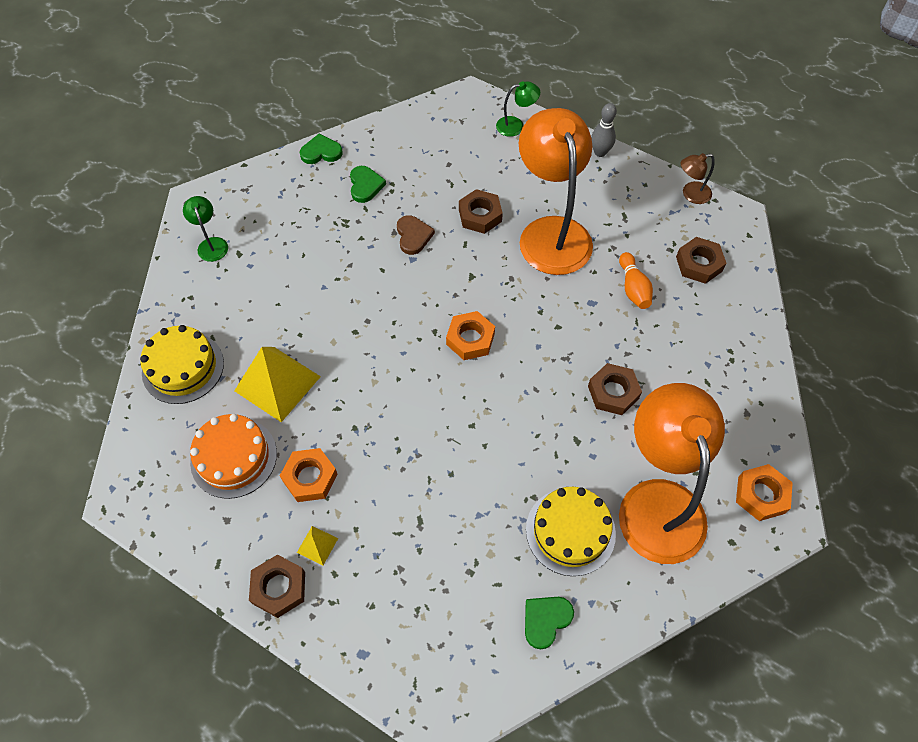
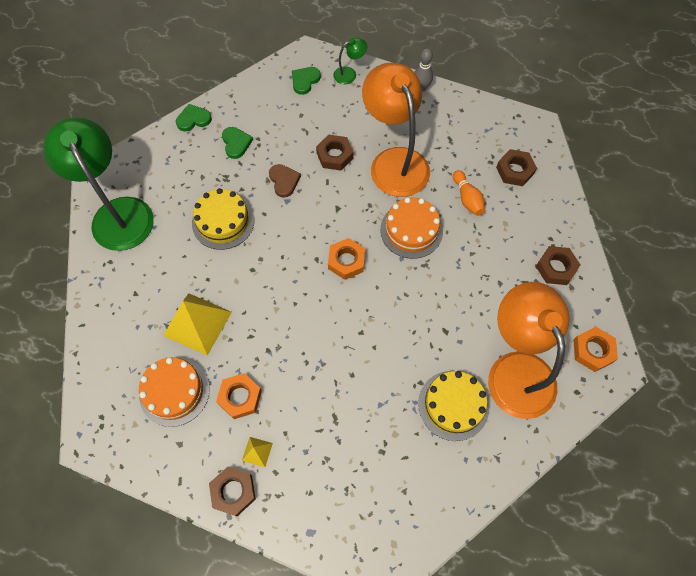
camera: 10 degrees left, 5 degrees up
yellow cake [140,325,224,404] -> yellow cake moved to [192,188,254,250]
green lamp [183,196,228,262] -> green lamp [43,117,154,251], size x2.41
green heart [525,597,574,650] -> green heart moved to [292,67,321,95]
brown nut [588,363,642,415] -> brown nut moved to [536,246,581,285]
brown lamp [681,153,715,204] -> none
none -> orange cake [380,197,443,259]

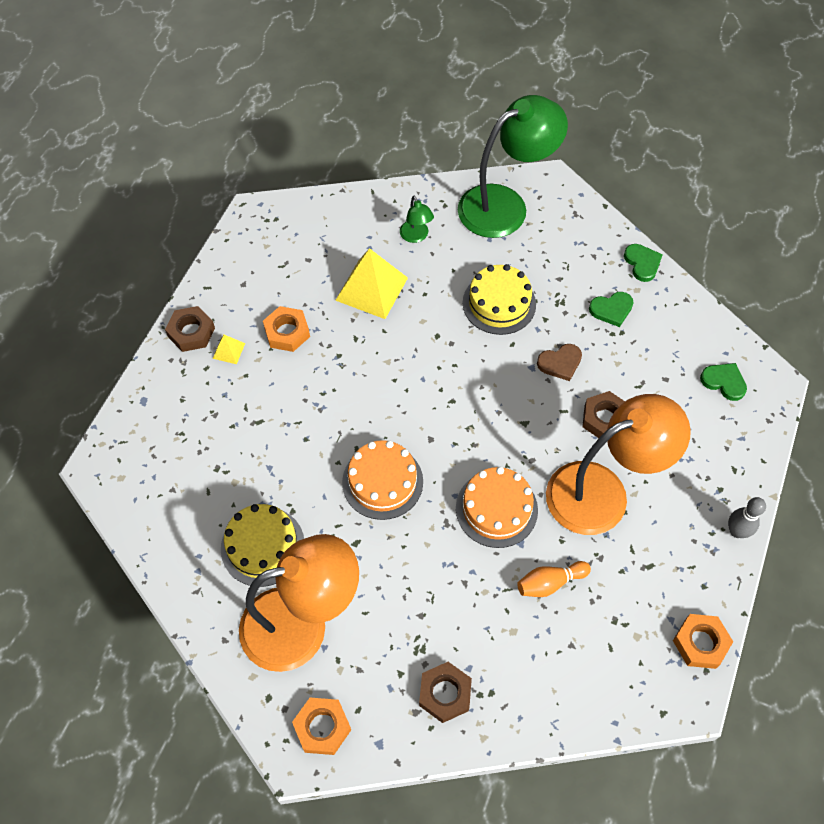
camera: 90 degrees right, 5 degrees down
orange cake [139,357,210,427] -> orange cake moved to [342,440,423,520]
orange nut [328,238,365,280] -> orange nut moved to [673,614,733,669]
green lamp [333,38,367,84] -> green lamp moved to [400,196,434,243]
brown nut [496,149,537,186] -> none

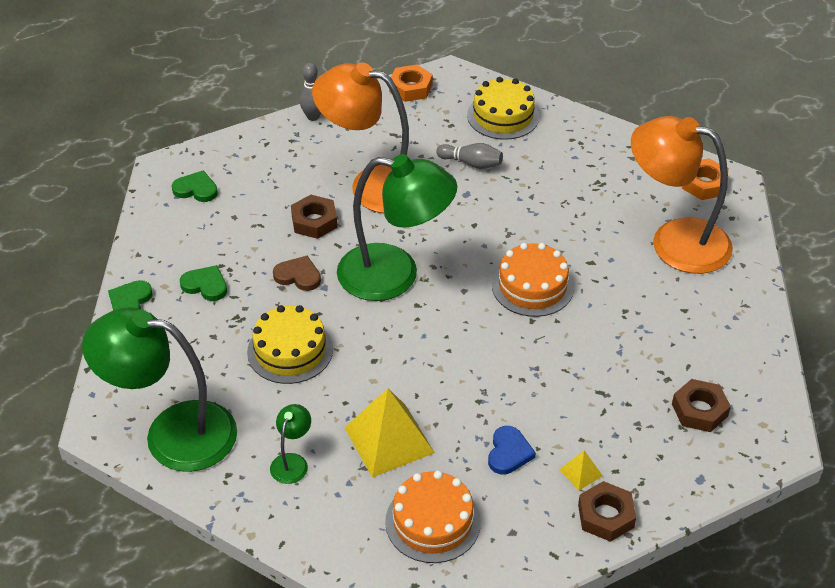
camera: 140 degrees left, 15 degrees down
yellow cake [221,504,304,587] -> yellow cake moved to [467,77,539,140]
orange nut [263,306,310,352] -> blue heart [488,426,536,474]
brown nut [419,662,472,723] -> brown nut moved to [672,379,731,432]
orange cake [456,467,538,548] -> orange cake moved to [385,470,481,563]
orange bowling pin [517,561,591,597] -> grey bowling pin [437,143,503,169]
green heart [700,363,747,401] -> green heart turned 120 degrees clockwise [172,170,218,202]
none -> green lamp [337,154,457,301]

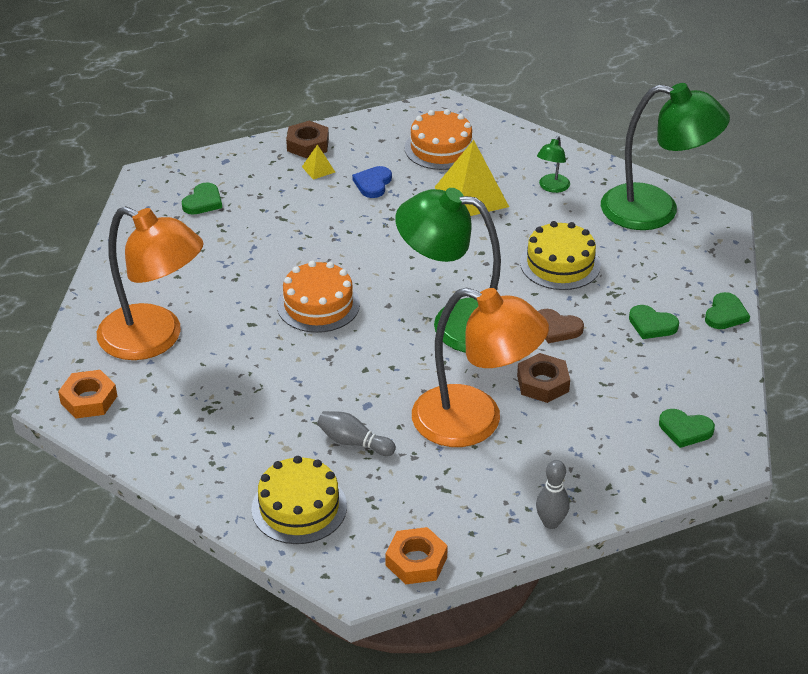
camera: 175 degrees left, 5 degrees down
brown nut [672,379,731,432] -> green heart [182,183,222,214]

